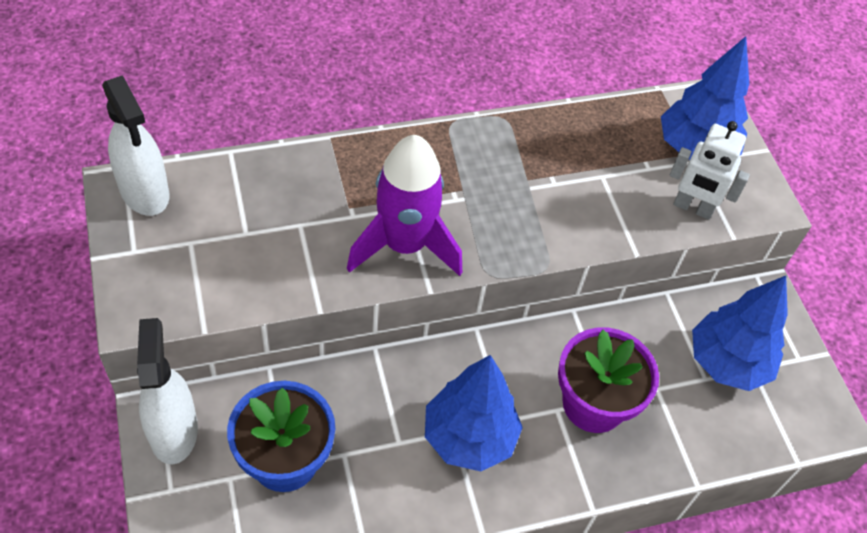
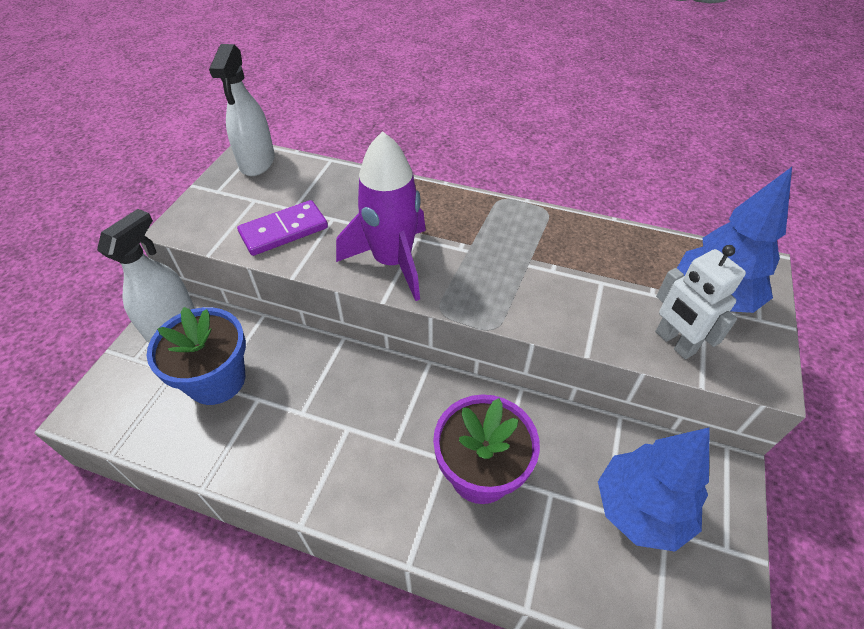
camera: 40 degrees right, 5 degrees down
blue tree [425,355,523,472] -> none
none -> purple domino [237,200,328,256]

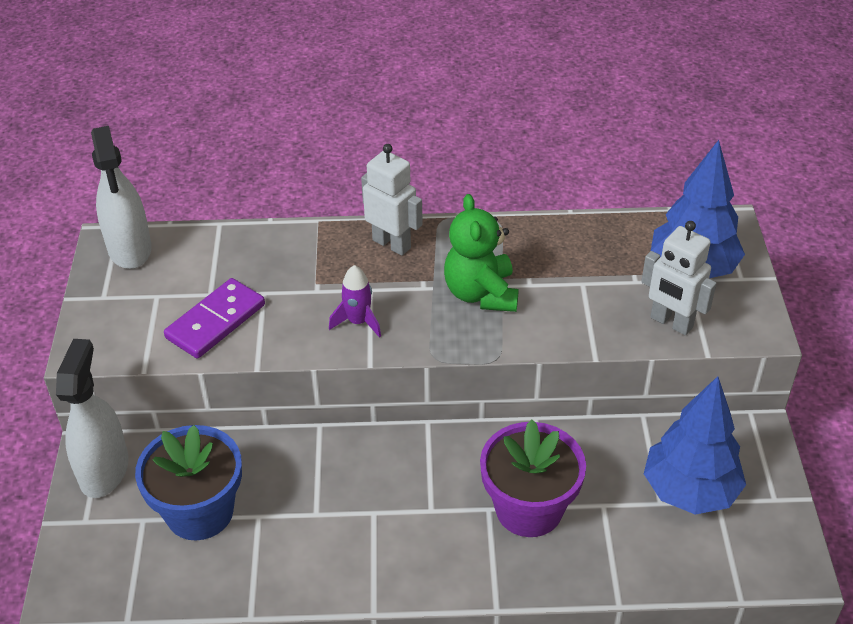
camera: 20 degrees left, 5 degrees down
purple rocket [336,131,426,301] -> purple rocket [329,265,381,338], size x0.47
none -> white robot [361,144,423,256]
none -> green teddy bear [444,194,519,312]

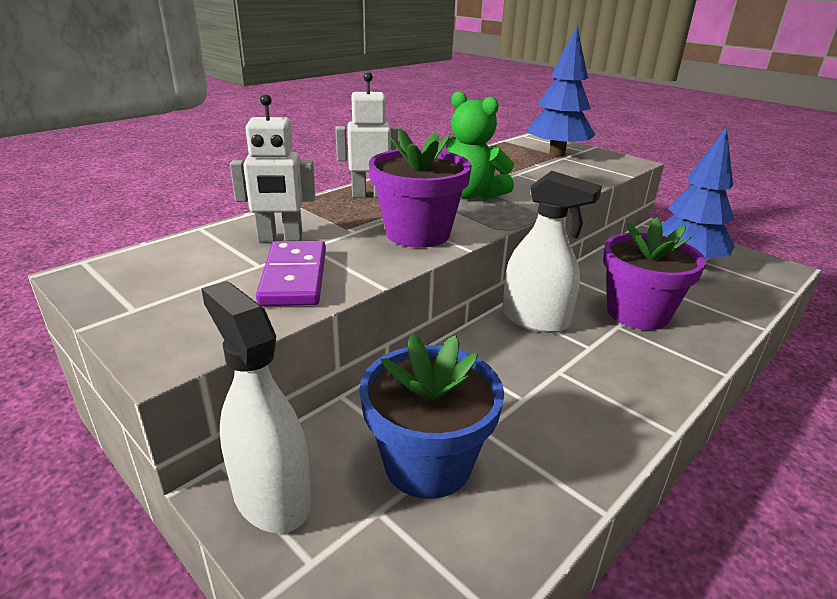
camera: 45 degrees left, 15 degrees down
white spray bottle [91,126,152,269] -> white spray bottle moved to [503,171,602,333]
purple rocket [329,265,381,338] -> purple flower pot [369,129,472,248]
white robot [641,221,716,335] -> white robot moved to [230,94,316,241]

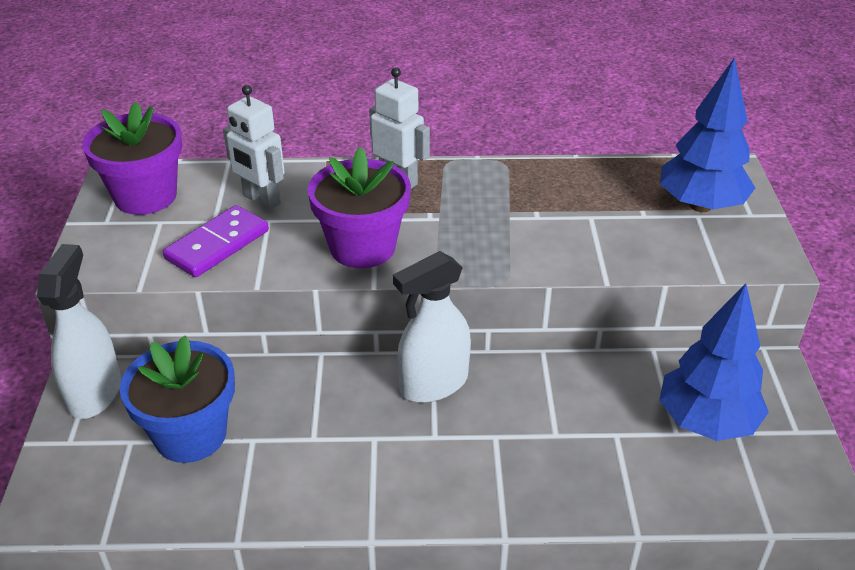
camera: 45 degrees right, 10 degrees up
green teddy bear [446,91,514,200] -> none
white spray bottle [503,171,602,333] -> white spray bottle turned 75 degrees clockwise [393,251,471,403]
purple flower pot [603,217,706,330] -> purple flower pot moved to [82,102,182,215]

